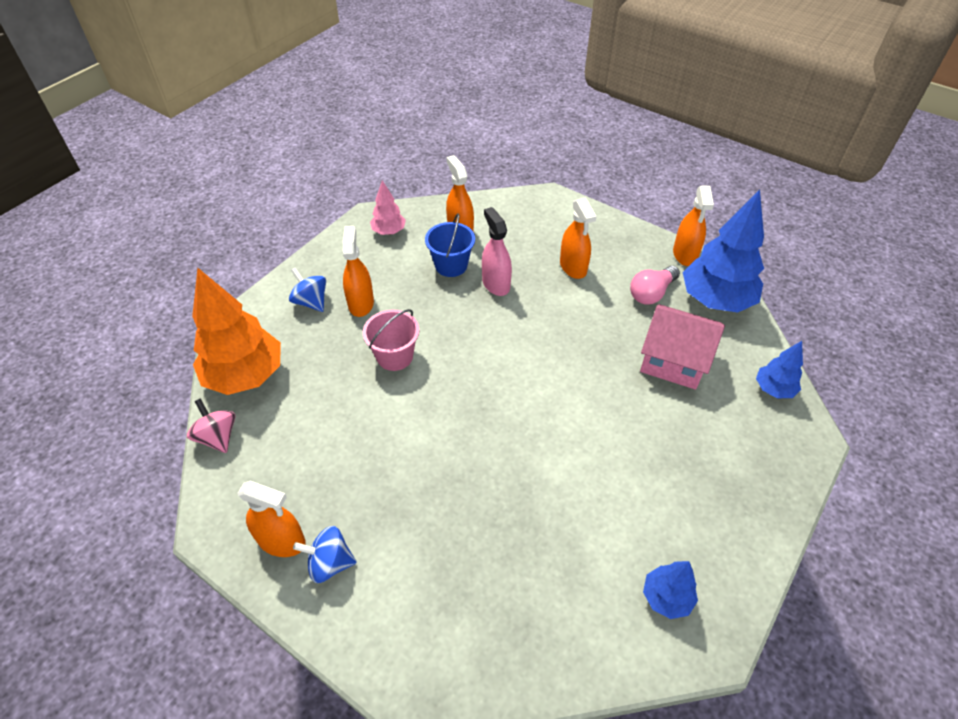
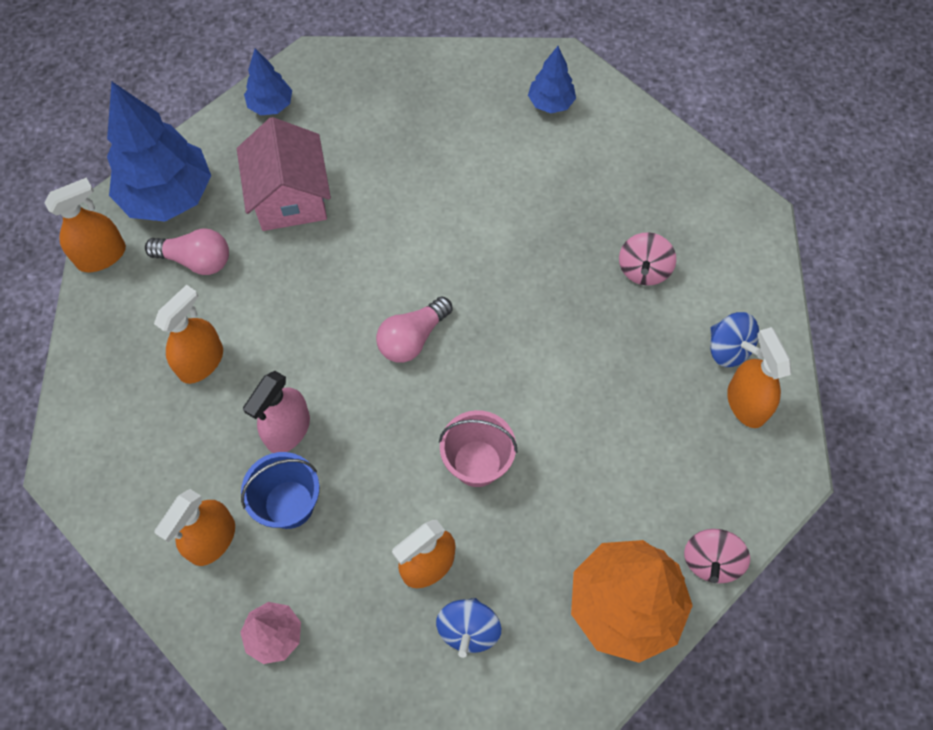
camera: 125 degrees left, 15 degrees up
none -> pink light bulb [376,296,453,363]
none -> pink spinning top [619,232,676,286]

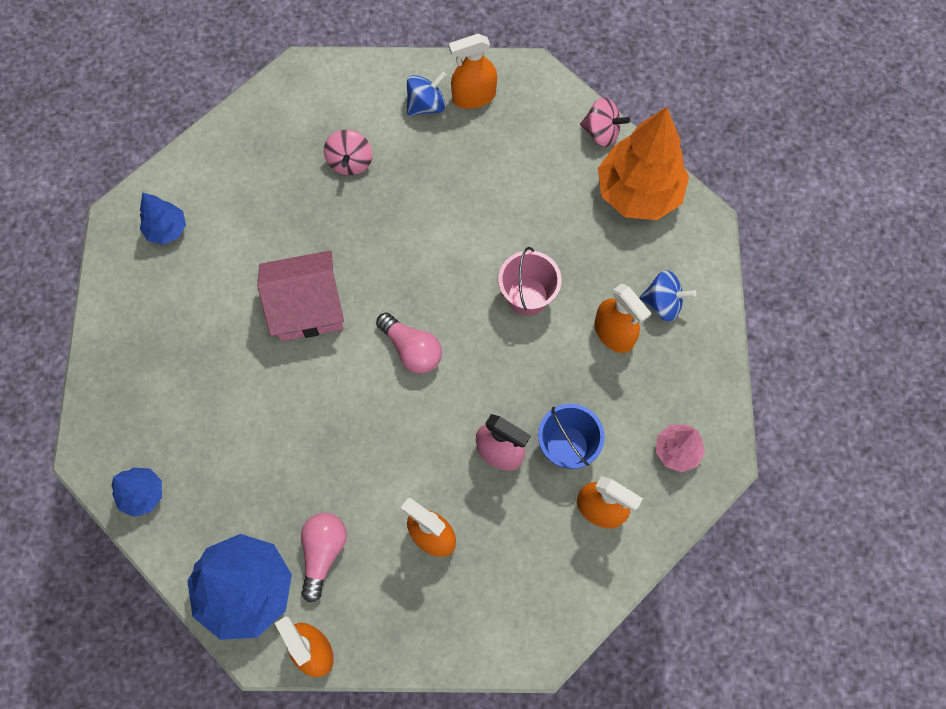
camera: 90 degrees left, 5 degrees up
pink house [237,117,331,231] -> pink house moved to [257,250,344,341]
pink spinning top [619,232,676,286] -> pink spinning top turned 75 degrees clockwise [324,130,373,176]

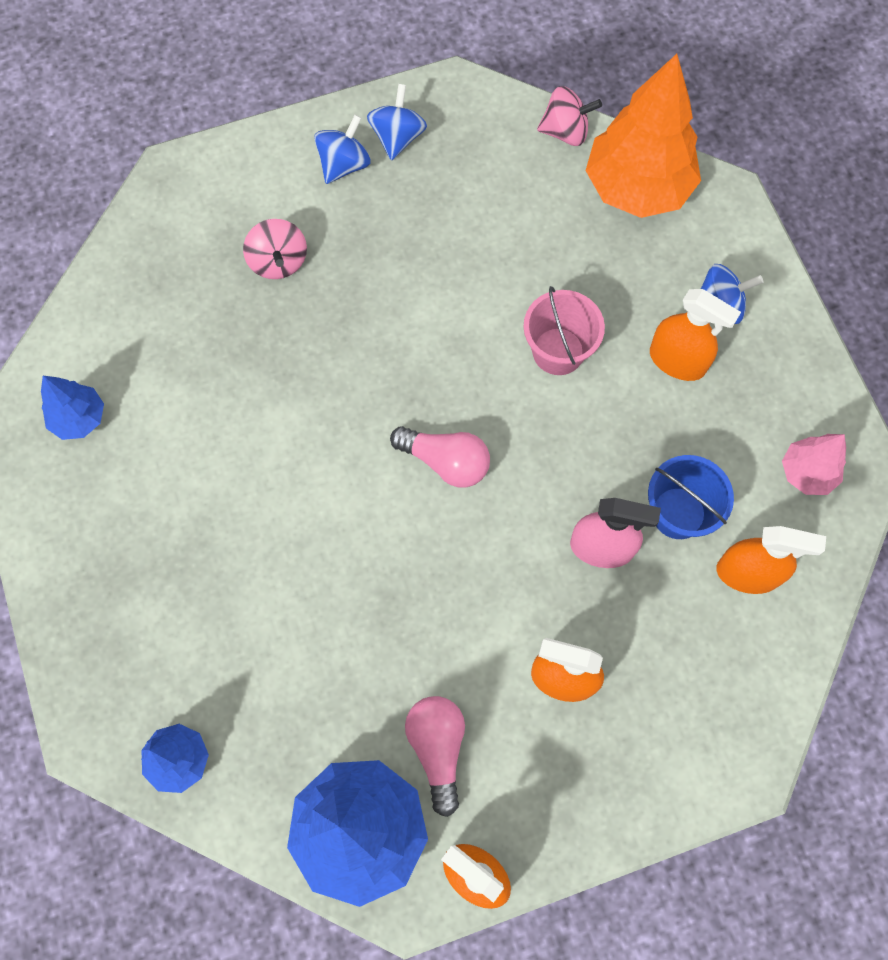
camera: 20 degrees left, 0 degrees up
pink house [257,250,344,341] -> none
orange spray bottle [449,34,497,109] -> blue spinning top [367,84,427,161]

